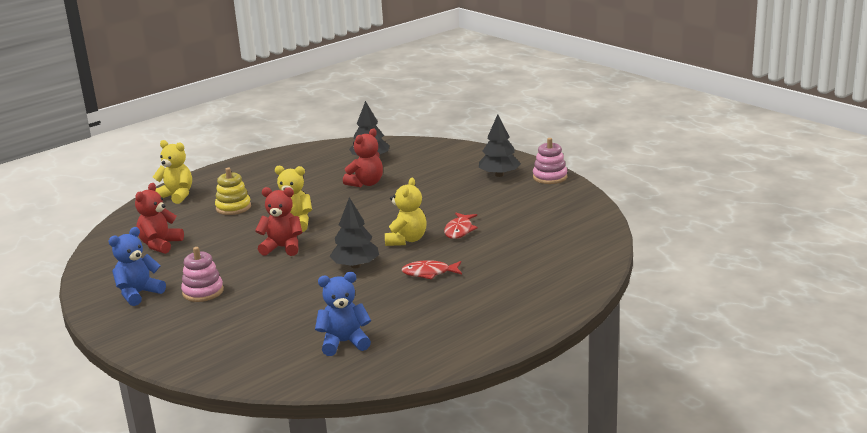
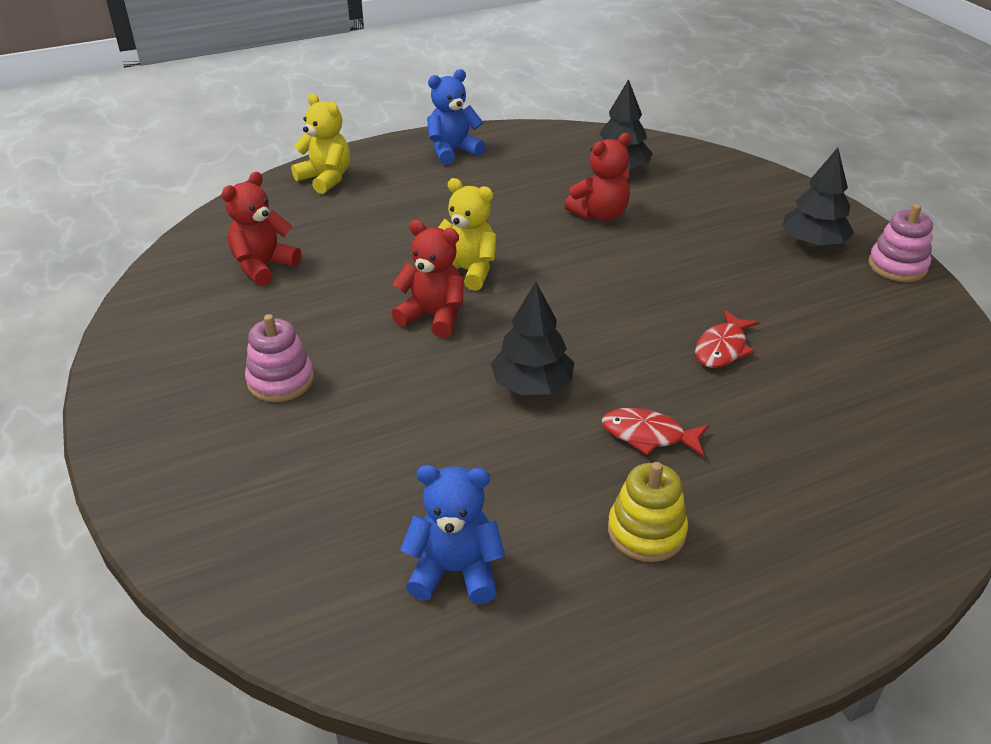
camera: 15 degrees right, 15 degrees up
blue teddy bear [109,227,166,306] -> blue teddy bear moved to [427,69,485,165]
yellow stacking toy [215,168,251,215] -> yellow stacking toy moved to [608,462,688,562]
yellow teddy bear [385,178,427,246] -> none

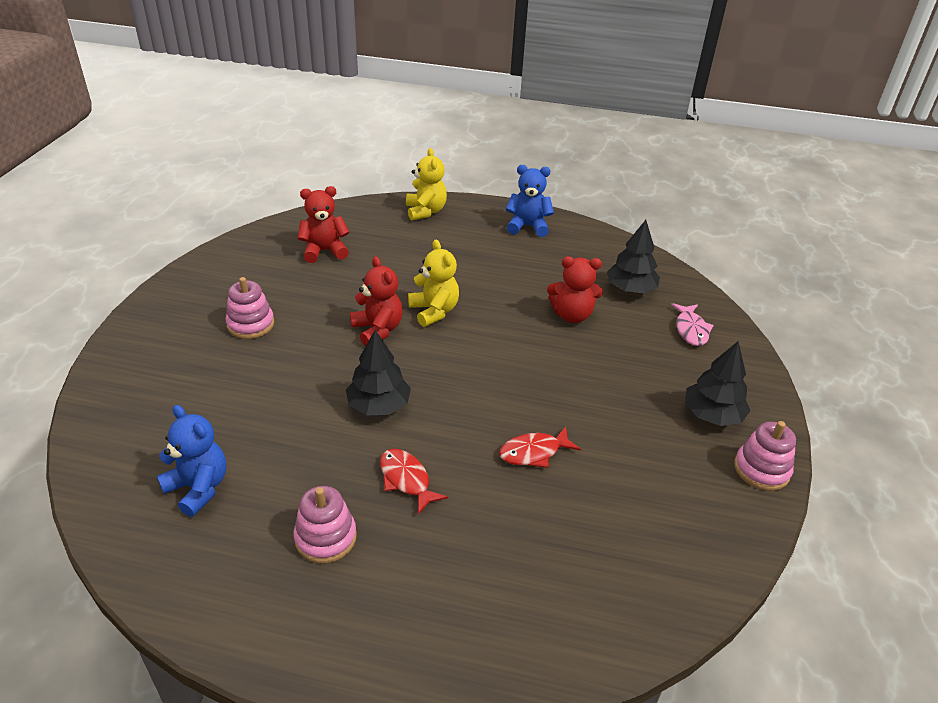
camera: 35 degrees right, 0 degrees up
yellow stacking toy [608,462,688,562] -> pink stacking toy [293,486,357,563]
none -> pink fish [671,303,714,346]

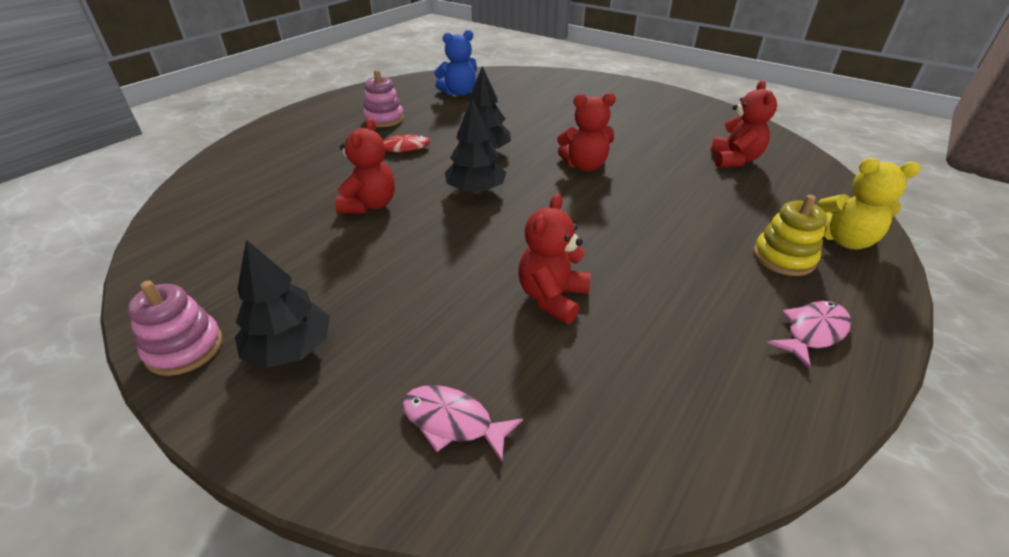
camera: 115 degrees right, 0 degrees up
pink stacking toy [225,277,274,339] -> none
yellow teddy bear [408,240,459,327] -> none
red fish [499,427,581,468] -> red teddy bear [335,118,395,214]
blue teddy bear [505,165,554,237] -> pink fish [767,301,851,369]
black tree [607,220,660,293] -> black tree moved to [445,99,507,194]
none -> yellow stacking toy [753,195,827,276]

